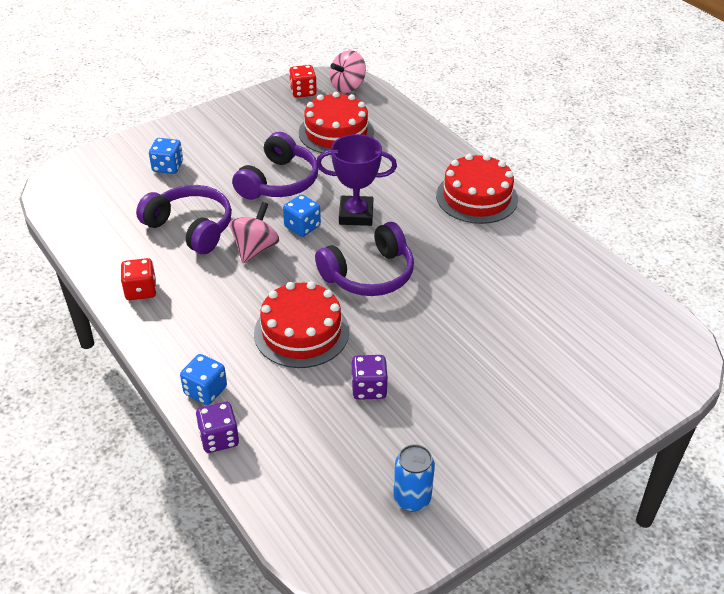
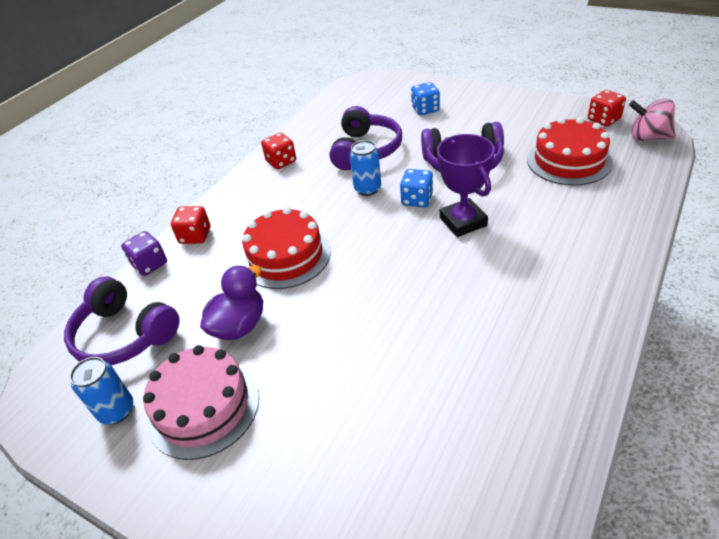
camera: 70 degrees right, 0 degrees up
blue dice [180,354,227,405] -> red dice [171,206,211,244]
pink spinning top [230,202,279,263] -> blue can [349,140,381,196]
purple headphones [315,222,414,296] -> purple headphones moved to [64,276,180,365]
purple dice [352,355,388,400] -> purple duck [200,265,263,340]
red cake [436,154,518,224] -> none
none -> pink cake [143,345,259,460]

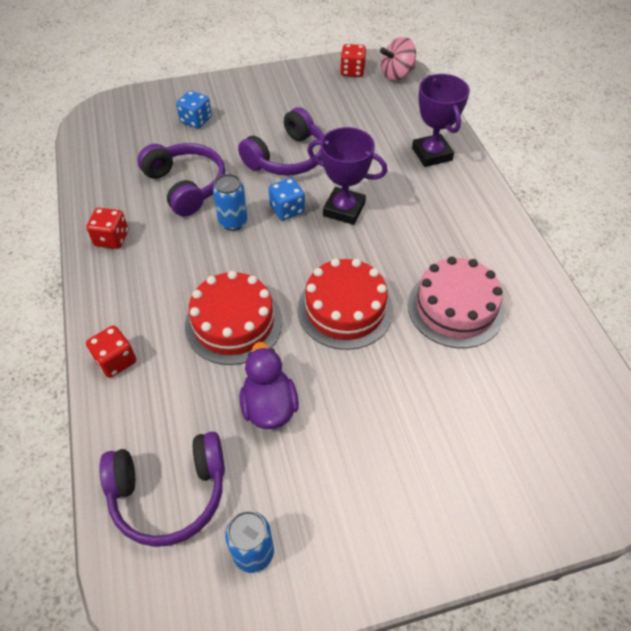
camera: 50 degrees left, 10 degrees up
purple dice [121,231,167,276] -> none
pink cake [143,345,259,460] -> pink cake moved to [408,257,504,348]
red cake [527,117,613,186] -> red cake moved to [298,258,393,350]
none -> purple trophy [412,74,470,167]

